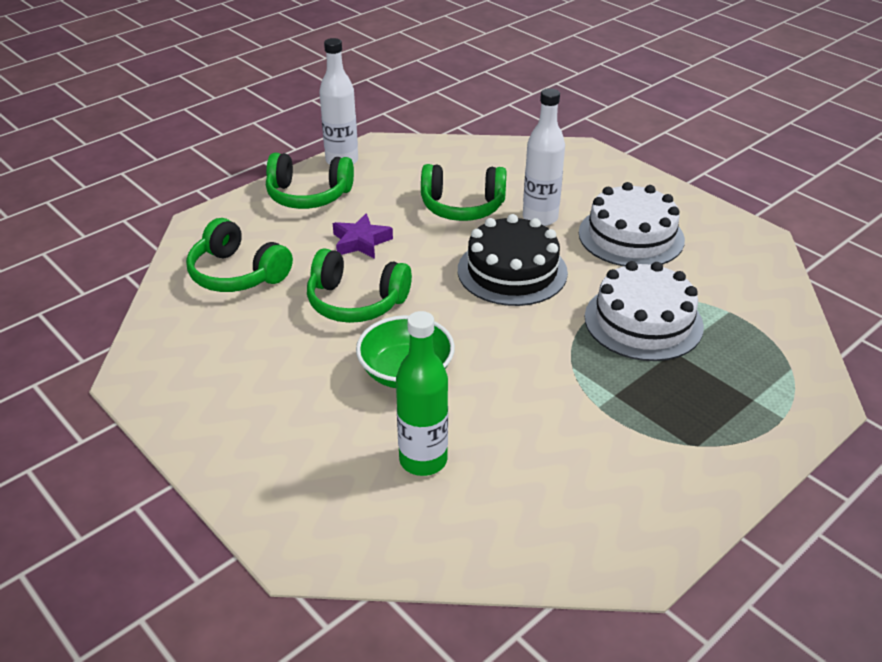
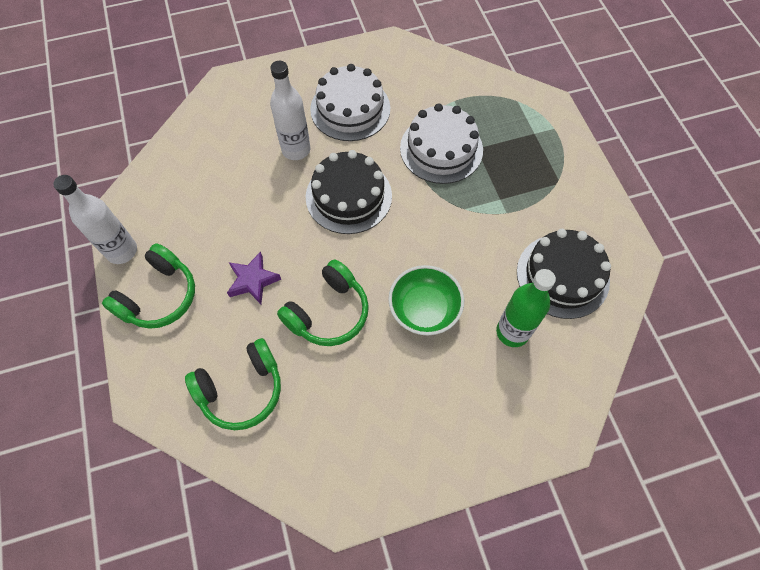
camera: 65 degrees left, 25 degrees up
green headphones [421,164,507,221] -> none
none -> black cake [517,229,611,319]

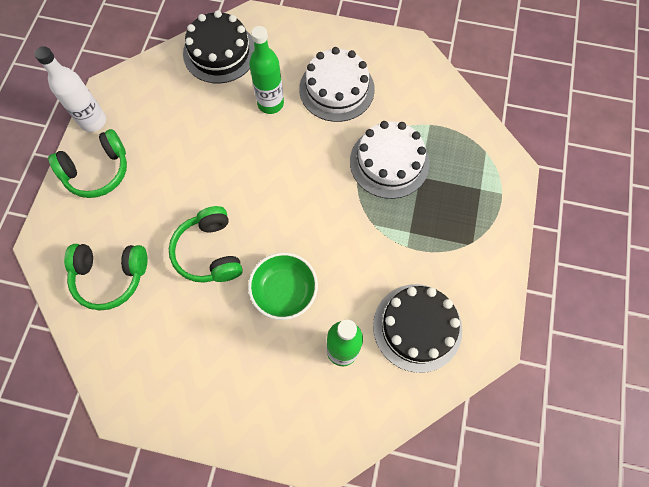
camera: 30 degrees right, 5 degrees up
purple star [227,252,281,304] -> none
white bottle [270,61,310,160] -> green bottle [249,26,284,114]
green headphones [277,259,369,346] -> green headphones turned 90 degrees clockwise [169,206,243,283]
black cake [306,150,392,234] -> black cake moved to [183,10,255,83]

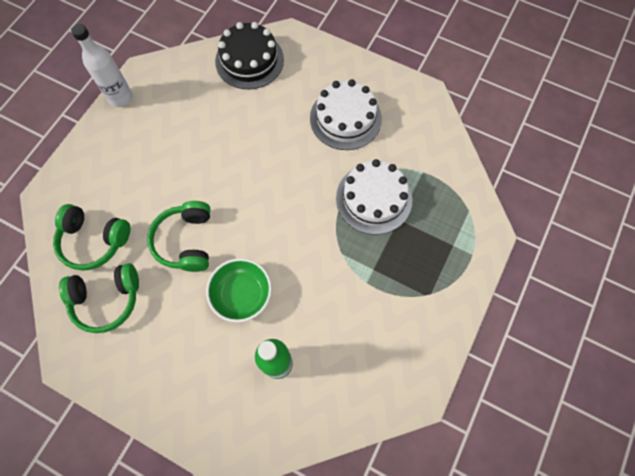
camera: 15 degrees right, 0 degrees up
green headphones [48,129,127,198] -> green headphones moved to [59,263,139,333]
green bottle [249,26,284,114] -> none
black cake [373,284,462,373] -> none

